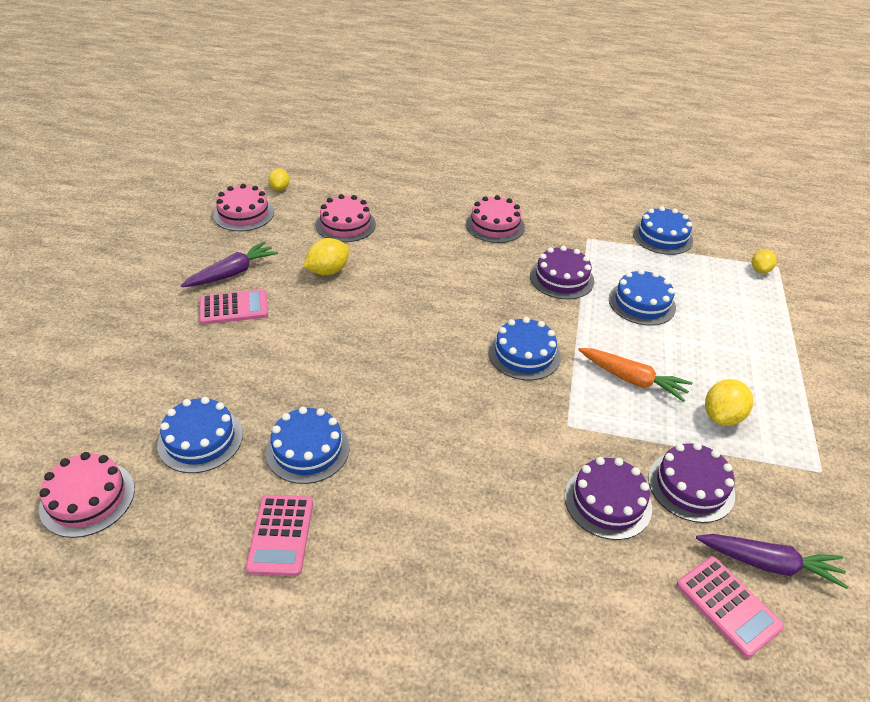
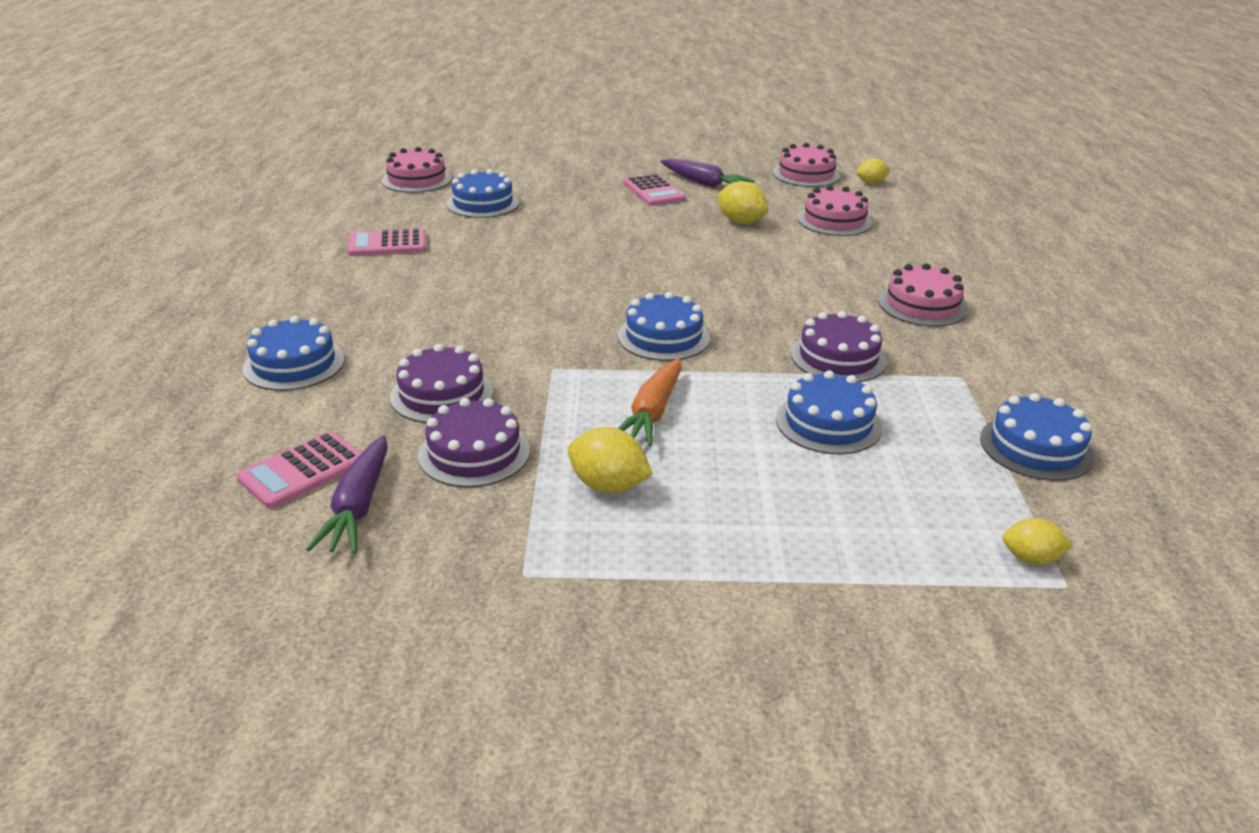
camera: 80 degrees right, 10 degrees down
blue cake [265,407,350,484] -> blue cake moved to [242,316,345,391]

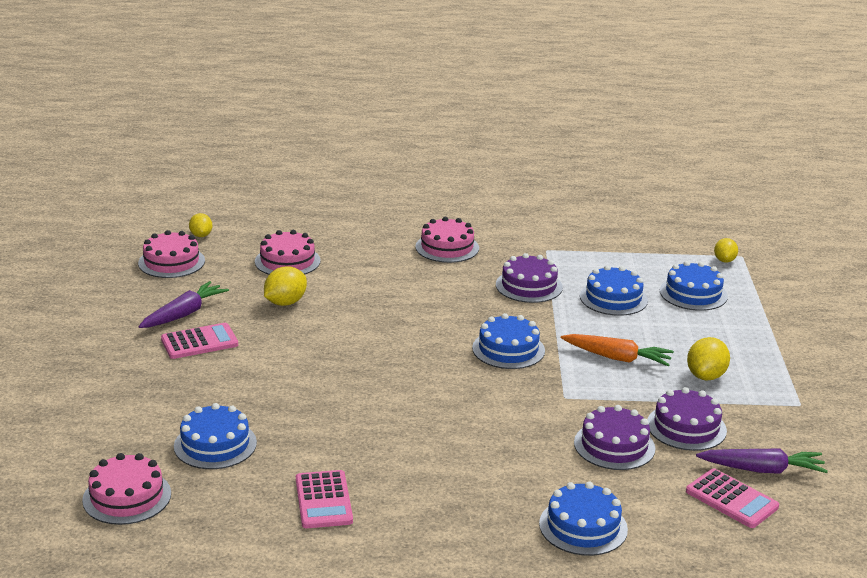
camera: 90 degrees left, 5 degrees down
blue cake [980,393,1094,481] -> blue cake moved to [660,261,728,311]

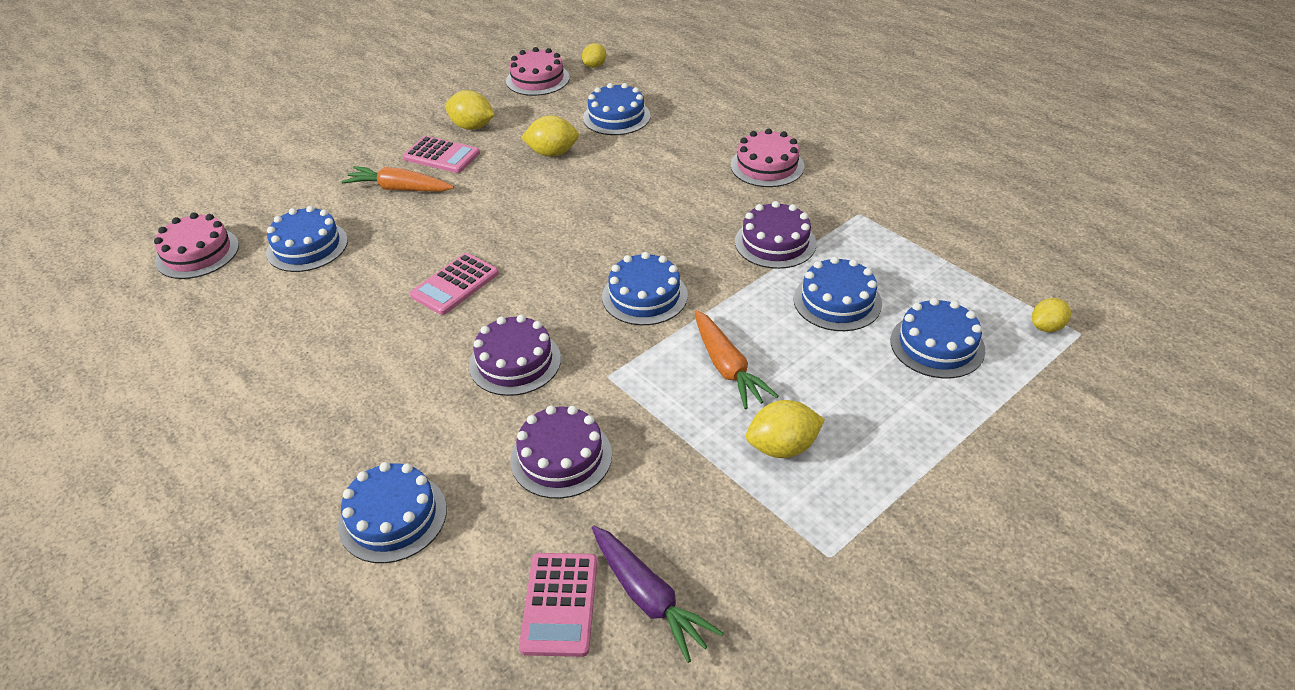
camera: 50 degrees right, 15 degrees up
purple carrot [139,281,229,328] -> yellow lemon [445,90,495,130]
pink cake [255,230,321,275] -> blue cake [583,83,651,135]
pink calculator [296,470,353,528] -> pink calculator moved to [410,253,499,315]
purple cake [647,387,727,451] -> purple cake moved to [469,315,561,396]
none -> orange carrot [342,166,454,191]

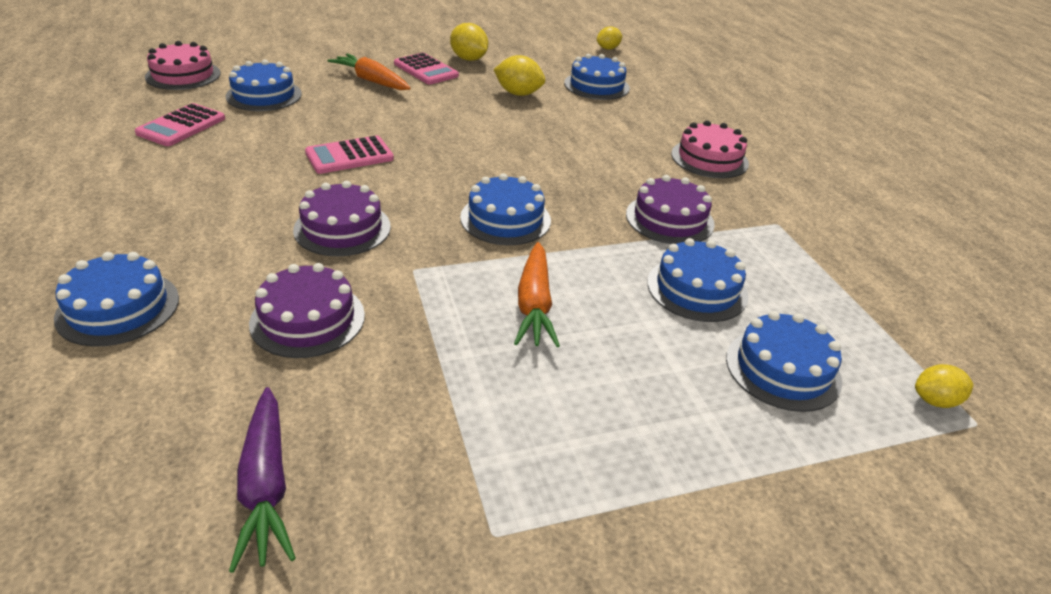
camera: 20 degrees right, 5 degrees down
pink cake [506,47,570,96] -> none
pink calculator [519,553,597,657] -> pink calculator moved to [135,103,225,146]
yellow lemon [746,400,825,458] -> none

